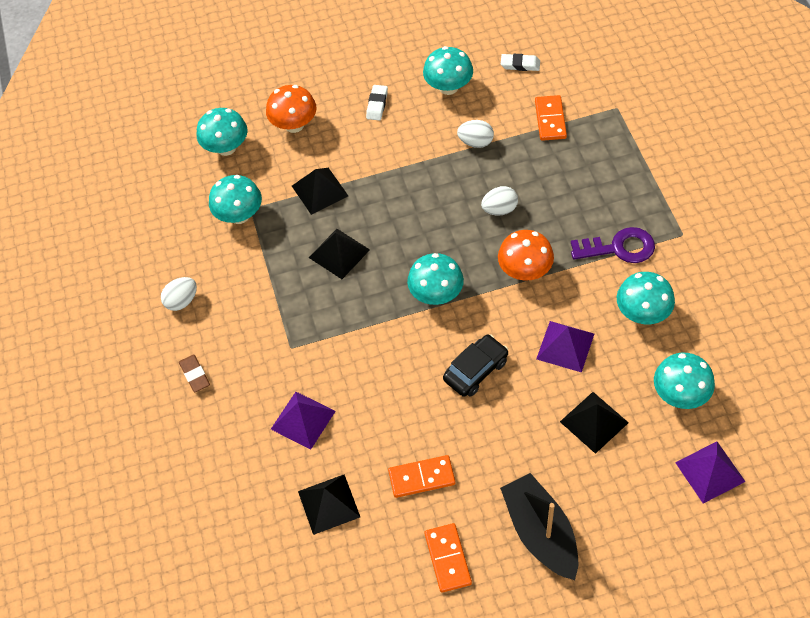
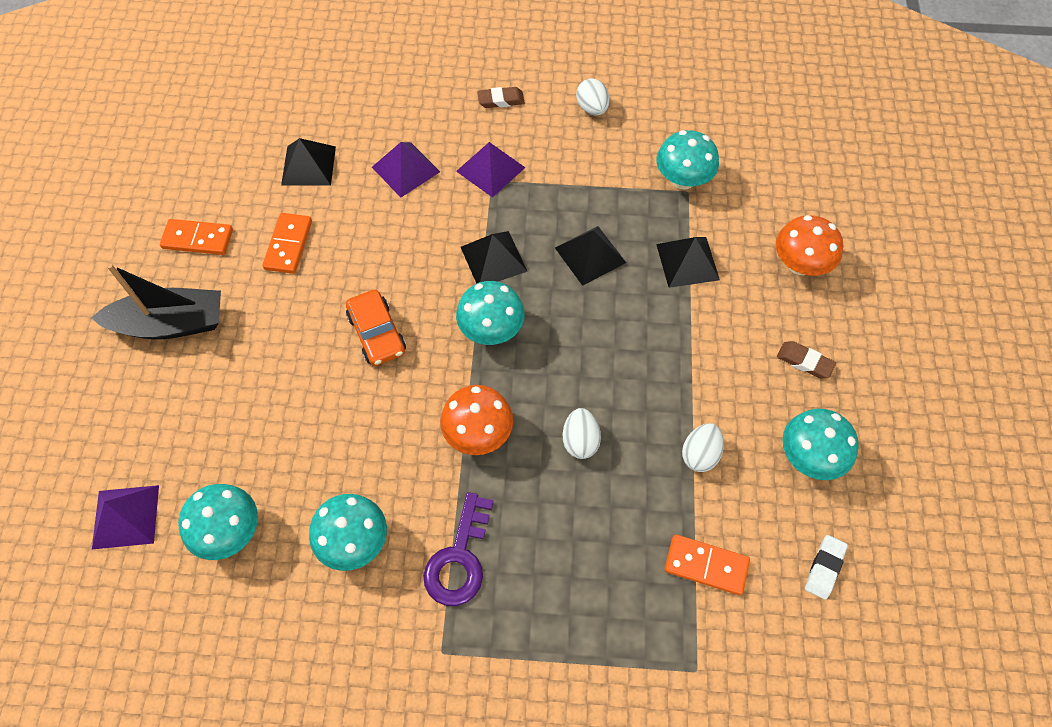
camera: 105 degrees right, 5 degrees up
turquoise mushroom [197,108,248,156] -> none
white eraser [366,85,388,120] -> brown eraser [777,341,836,378]
black car [443,334,508,397] -> orange car [346,290,406,366]
purple pyramid [536,321,594,373] -> purple pyramid moved to [456,142,525,198]
black pyramid [560,392,629,454] -> black pyramid moved to [461,231,527,284]

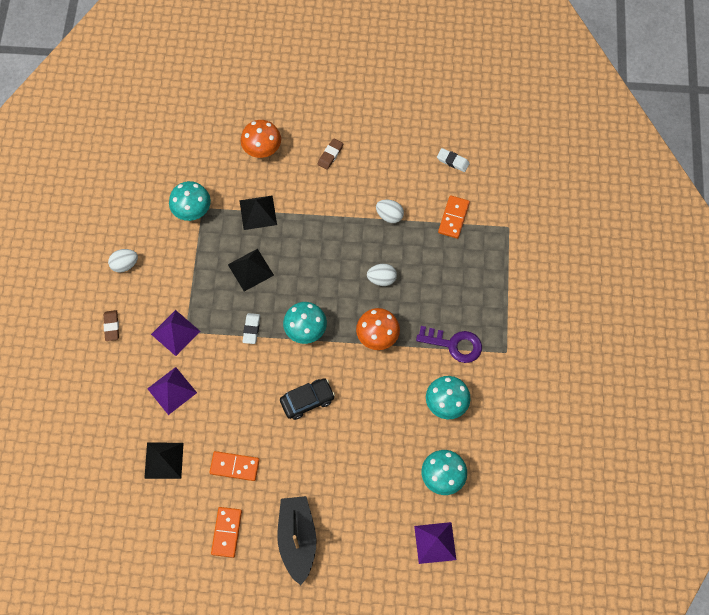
camera: 90 degrees left, 5 degrees up
orange car [346,290,406,366] -> black car [280,378,335,420]
black pyramid [461,231,527,284] -> white eraser [242,313,260,344]
turquoise mushroom [783,409,859,480] -> none

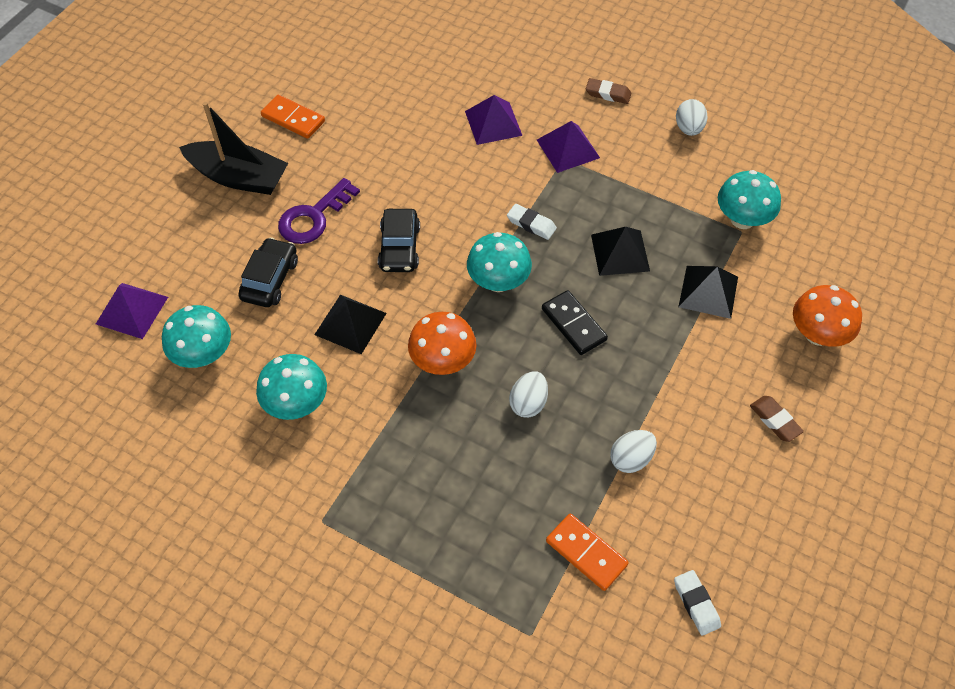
camera: 115 degrees right, 10 degrees down
black pyramid [144,443,183,479] -> black pyramid moved to [314,295,387,354]
orange domino [209,451,260,481] -> none
purple key [416,326,482,363] -> purple key moved to [278,178,360,244]
white eraser [437,148,470,172] -> white eraser turned 75 degrees counterclockwise [674,570,721,636]
none -> black car [238,237,298,307]
none -> black domino [542,290,608,355]

